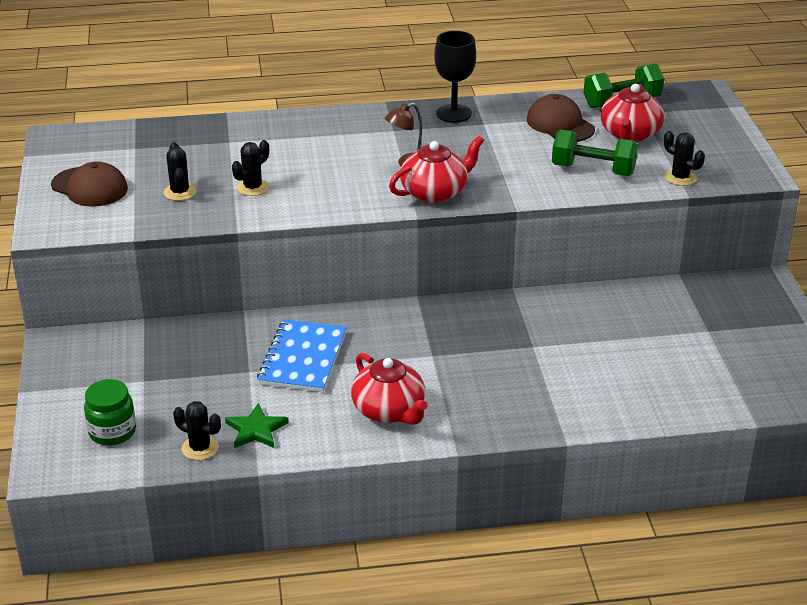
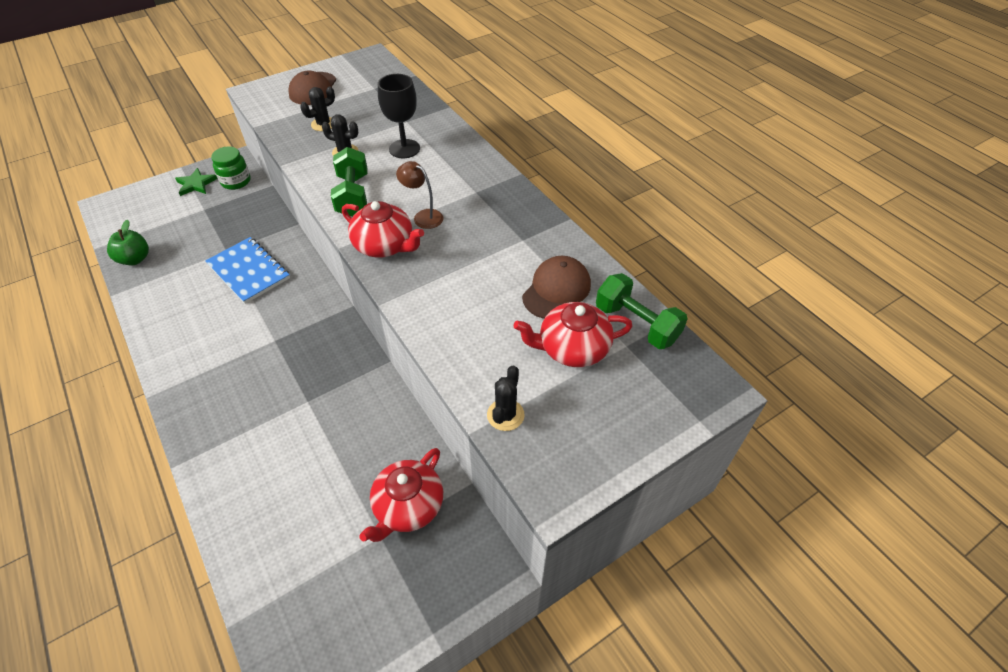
camera: 65 degrees right, 15 degrees up
green jar [84,379,136,445] -> green jar moved to [211,146,251,190]
black cactus [173,401,221,460] -> green apple [107,219,149,265]
green star [225,403,289,448] -> green star moved to [175,168,218,196]
blue notebook [257,319,347,392] -> blue notebook turned 60 degrees clockwise [205,237,290,304]
red teapot [351,353,428,425] -> red teapot moved to [359,448,443,542]
black goblet [434,31,476,123] -> black goblet moved to [378,74,420,158]
green dumbbell [552,129,638,176] -> green dumbbell moved to [331,147,367,217]

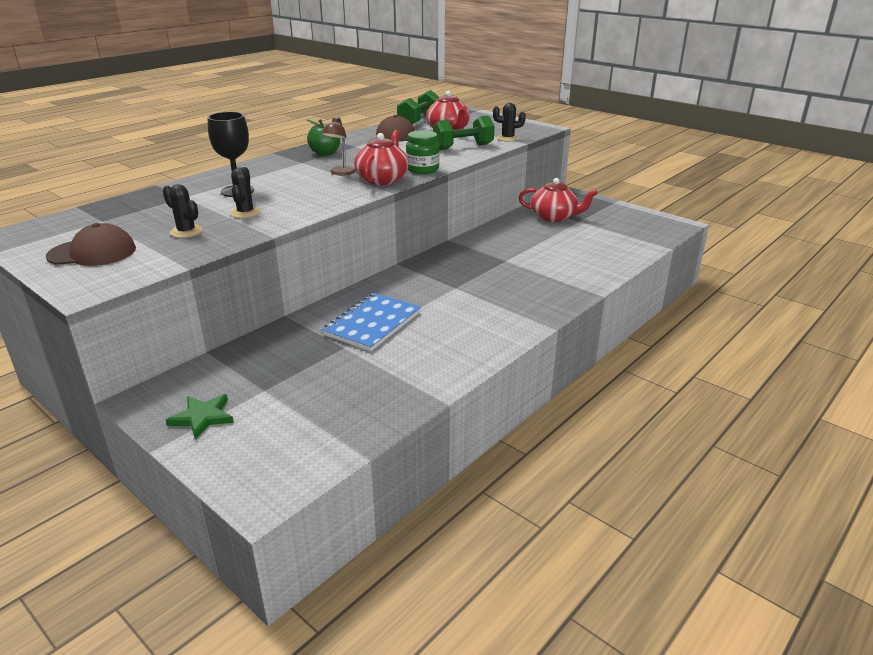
camera: 105 degrees left, 20 degrees down
green apple [107,219,149,265] -> green apple moved to [306,119,340,156]
green jar [211,146,251,190] -> green jar moved to [406,130,440,174]
green dumbbell [331,147,367,217] -> green dumbbell moved to [433,115,495,150]

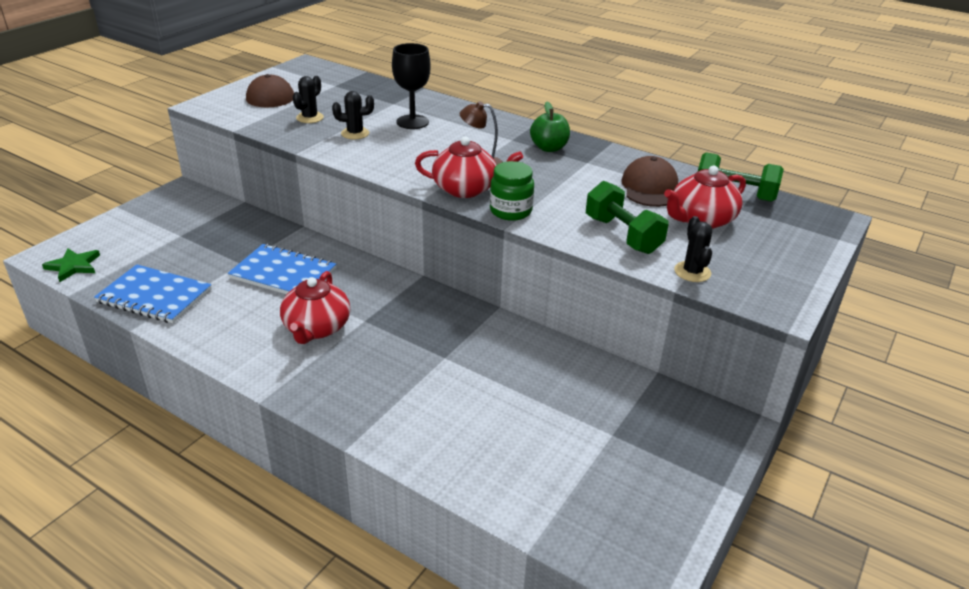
camera: 80 degrees right, 5 degrees up
green star [166,394,234,440] -> green star moved to [42,248,100,282]
red teapot [519,178,598,222] -> red teapot moved to [280,271,350,344]
none -> blue notebook [94,264,211,323]

